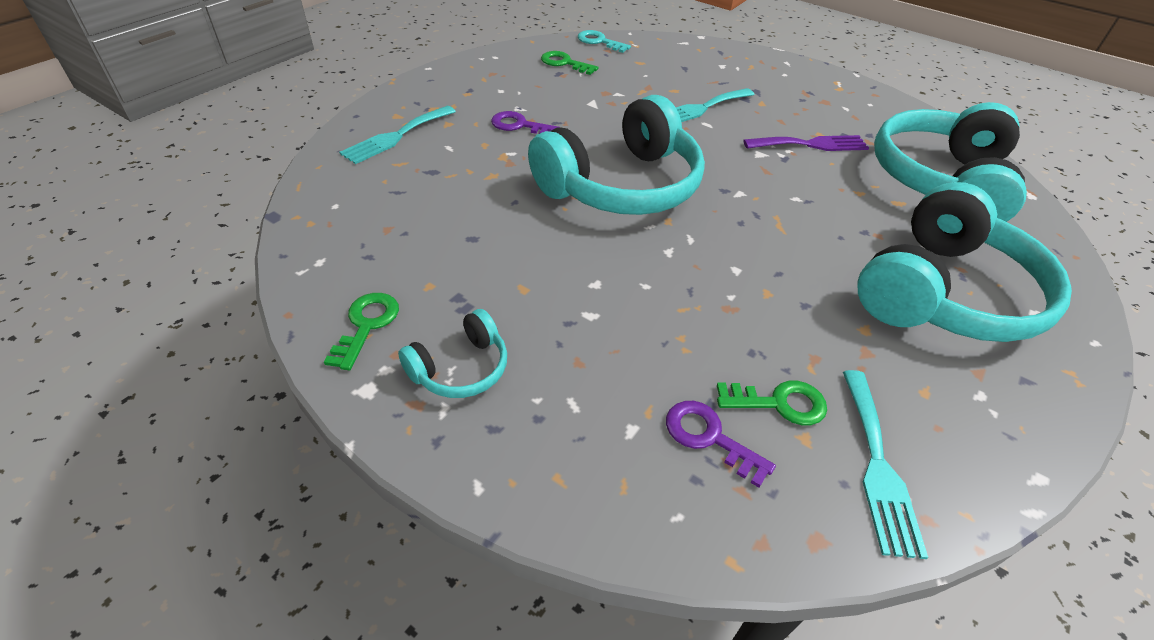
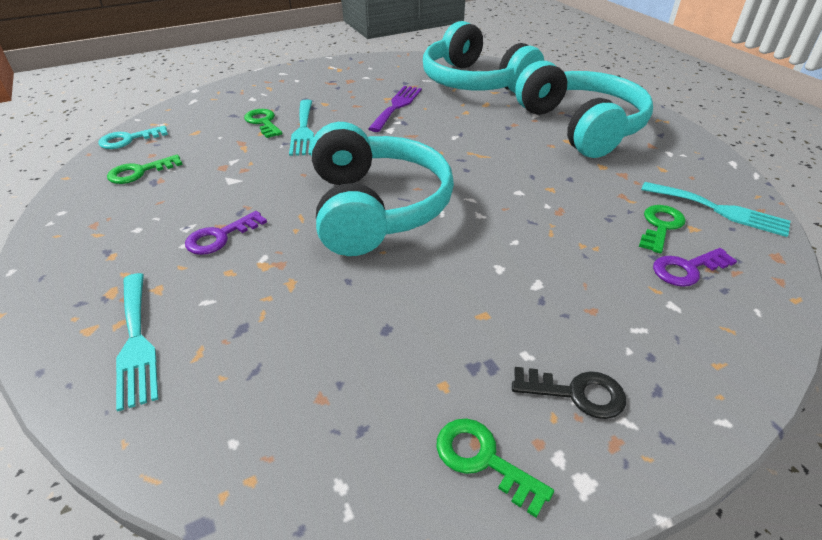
camera: 60 degrees left, 5 degrees down
turquoise headphones [398,309,507,398] -> black key [512,367,626,419]
none -> green key [244,109,283,138]

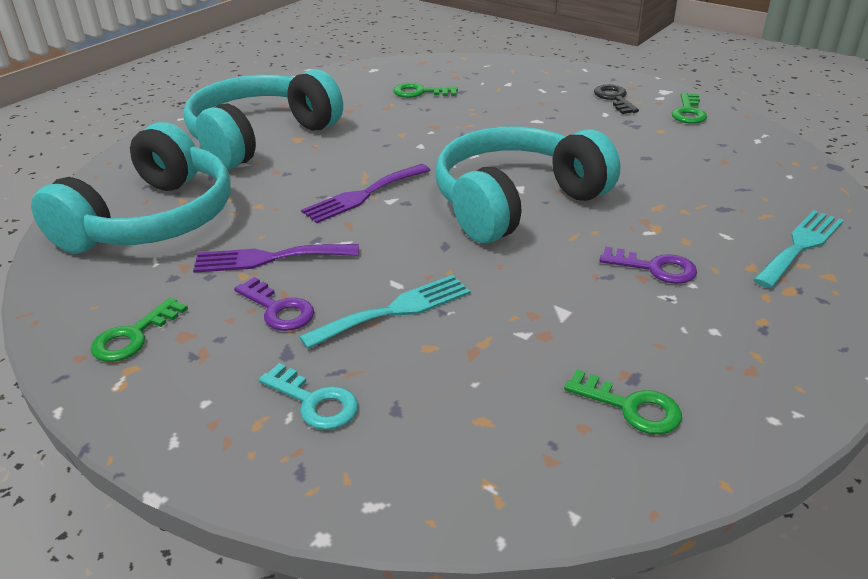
camera: 115 degrees left, 5 degrees down
turquoise key [98,126,168,149] -> turquoise key moved to [259,363,358,430]
green key [244,109,283,138] -> green key moved to [91,298,188,362]
turquoise fork [641,182,791,237] -> none
purple key [653,248,737,287] -> purple key moved to [234,277,314,331]
none -> purple fork [301,164,431,223]

